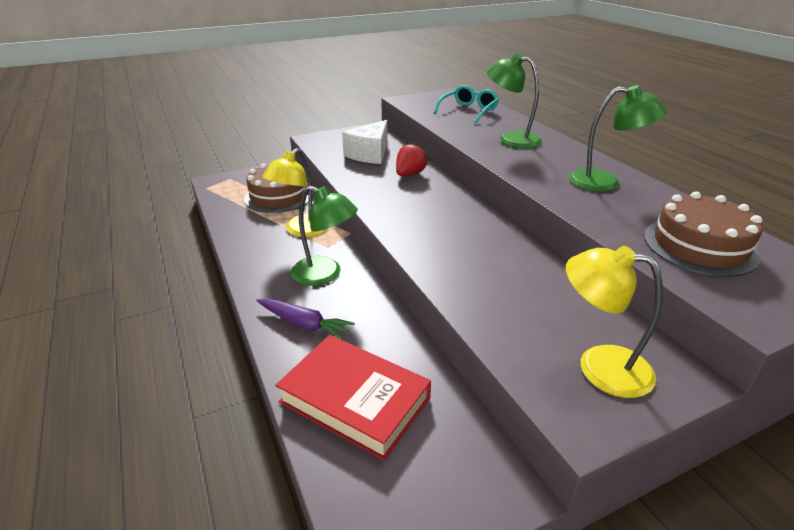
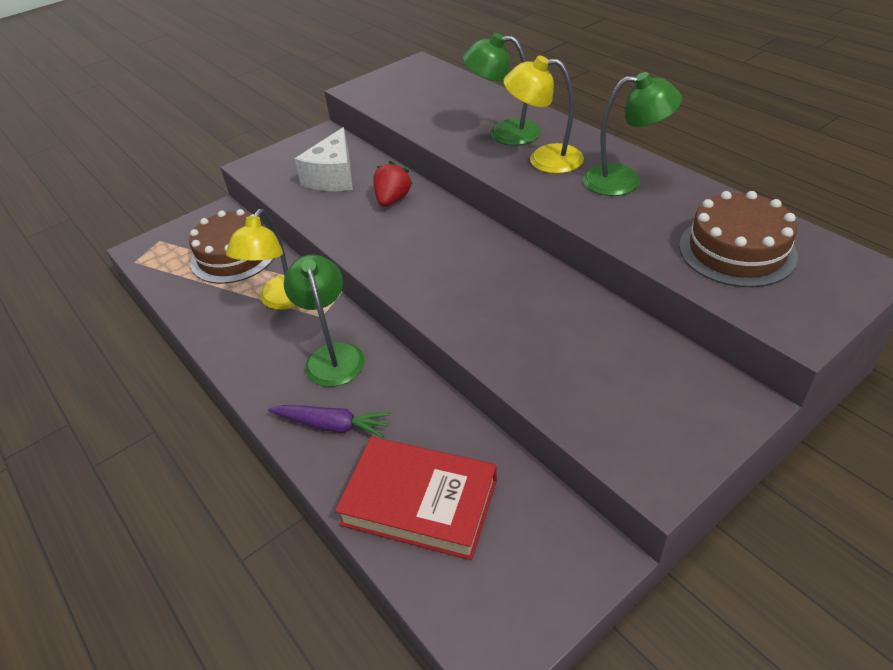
camera: 10 degrees left, 10 degrees up
green lamp [291,186,358,286] -> green lamp turned 120 degrees counterclockwise [284,254,365,387]
turquoise glasses [434,85,499,123] -> none
yellow lamp [566,246,663,398] -> yellow lamp moved to [503,55,584,174]

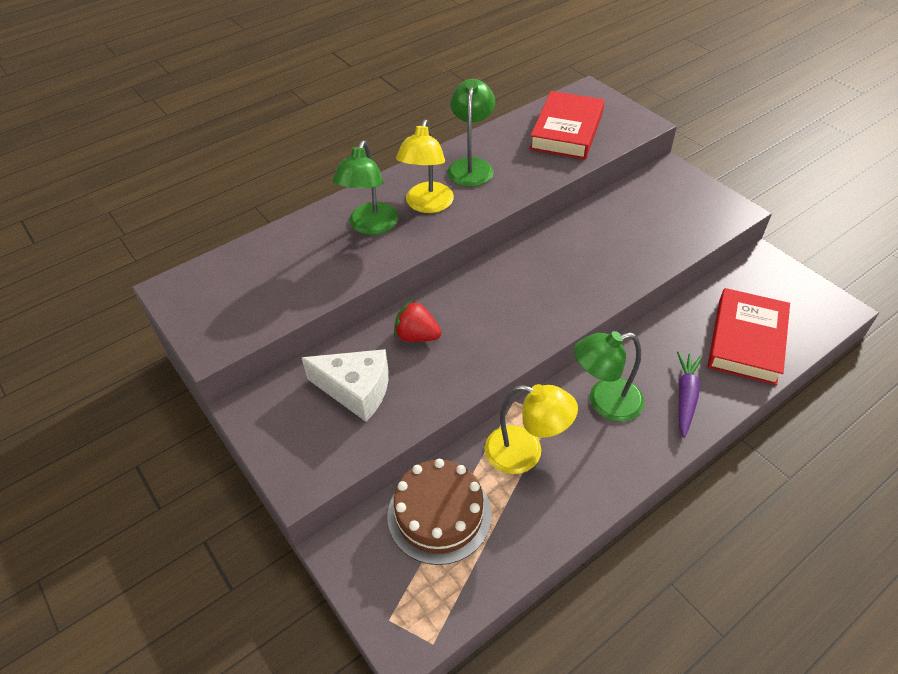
camera: 90 degrees left, 5 degrees up
brown cake [679,191,798,287] -> red book [530,91,605,160]

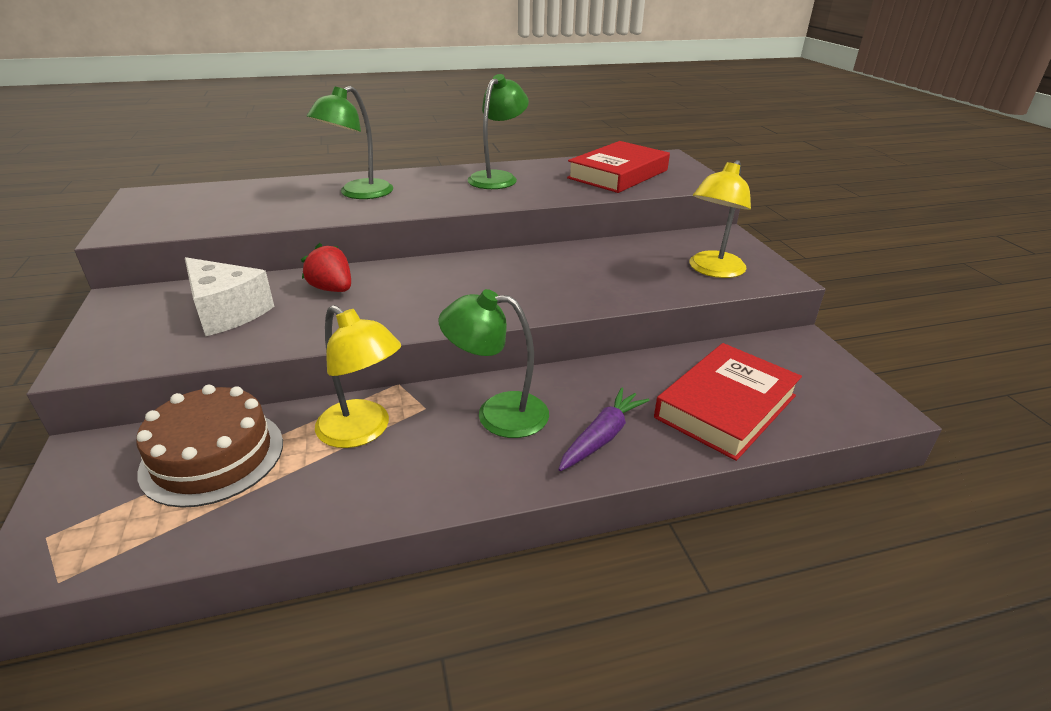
camera: 20 degrees right, 15 degrees down
yellow lamp [396,120,454,213] -> yellow lamp moved to [690,160,751,278]

